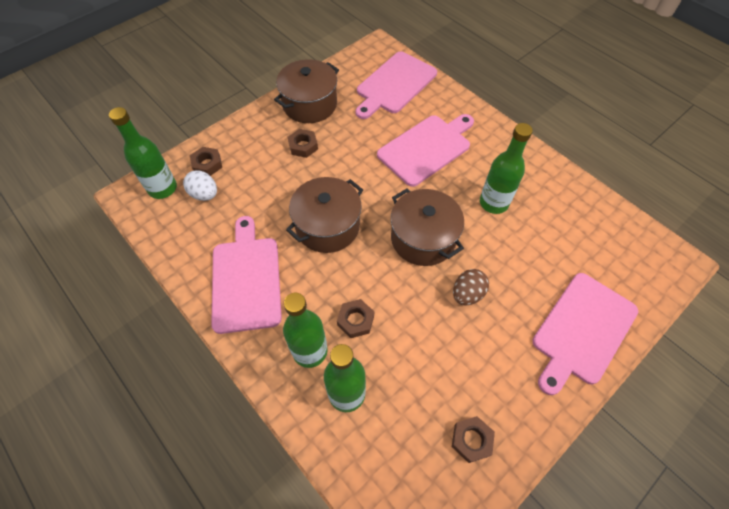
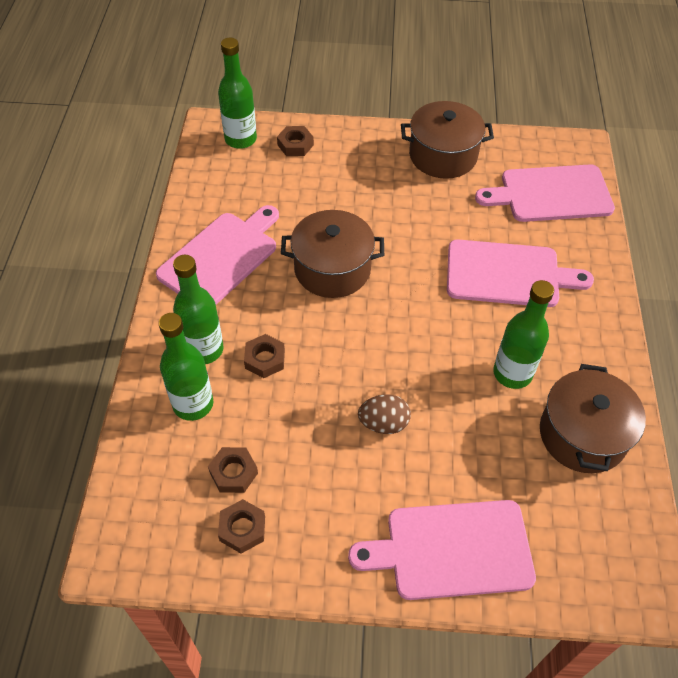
camera: 45 degrees right, 5 degrees down
white egg [183,170,217,201] -> none
brown nut [288,129,318,158] -> brown nut moved to [208,447,258,493]
brown pot [391,188,464,266] -> brown pot moved to [540,364,646,473]

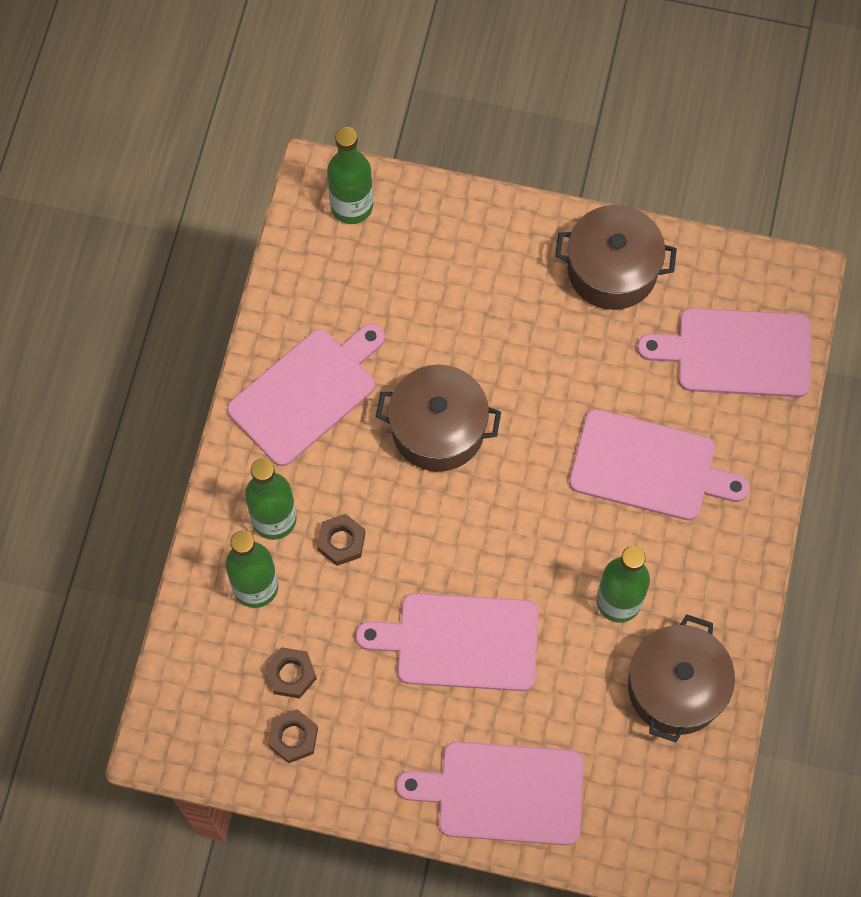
camera: 10 degrees right, 15 degrees up
brown nut [277,126,314,156] -> none
brown egg [358,394,411,434] -> pink cutting board [356,593,539,691]

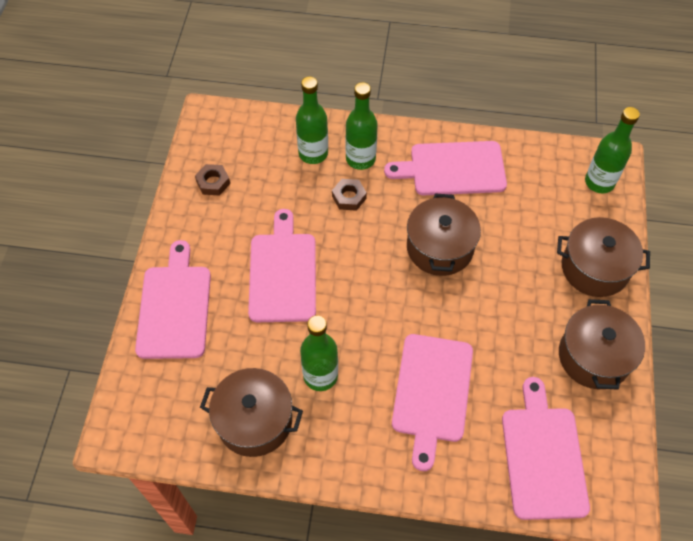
camera: 85 degrees right, 10 degrees down
pink cutting board [227,324,385,466] -> pink cutting board turned 135 degrees clockwise [384,141,507,195]
brown nut [265,647,317,699] -> none
none -> brown pot [557,217,650,297]

